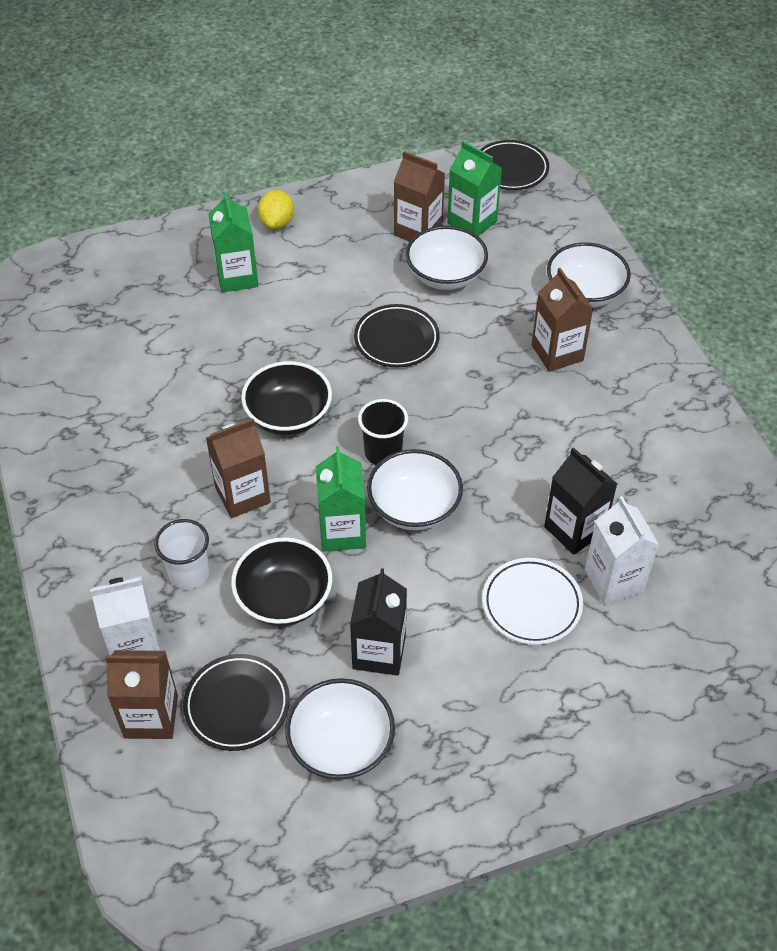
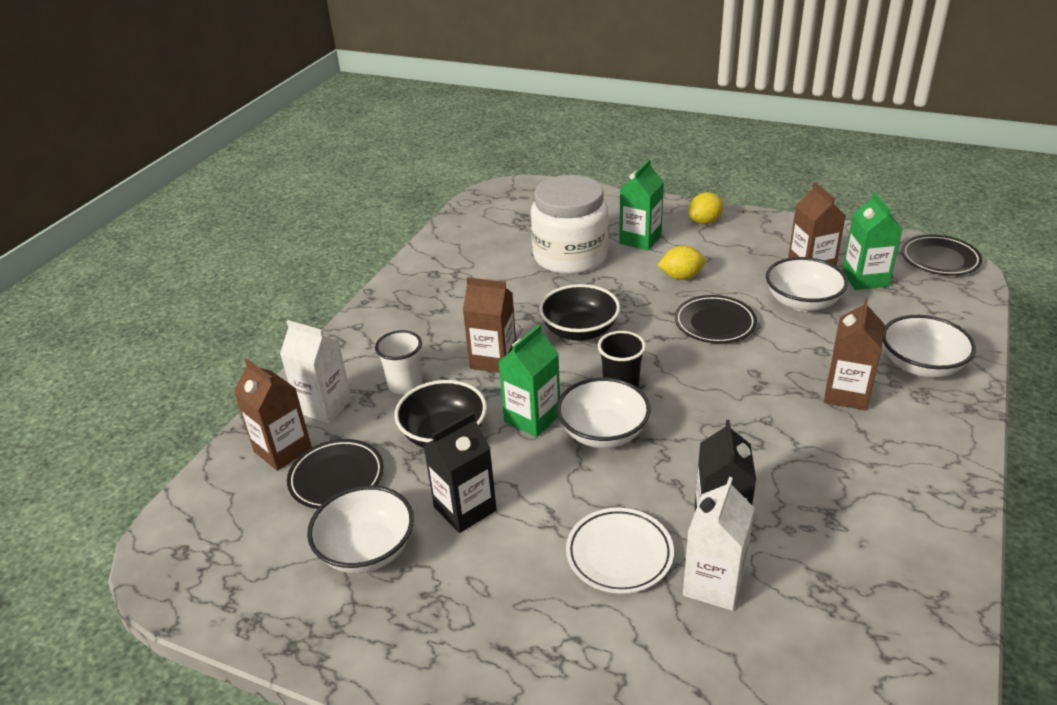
camera: 45 degrees right, 15 degrees down
none -> white jar [531,175,609,274]
none -> yellow lemon [657,245,706,280]

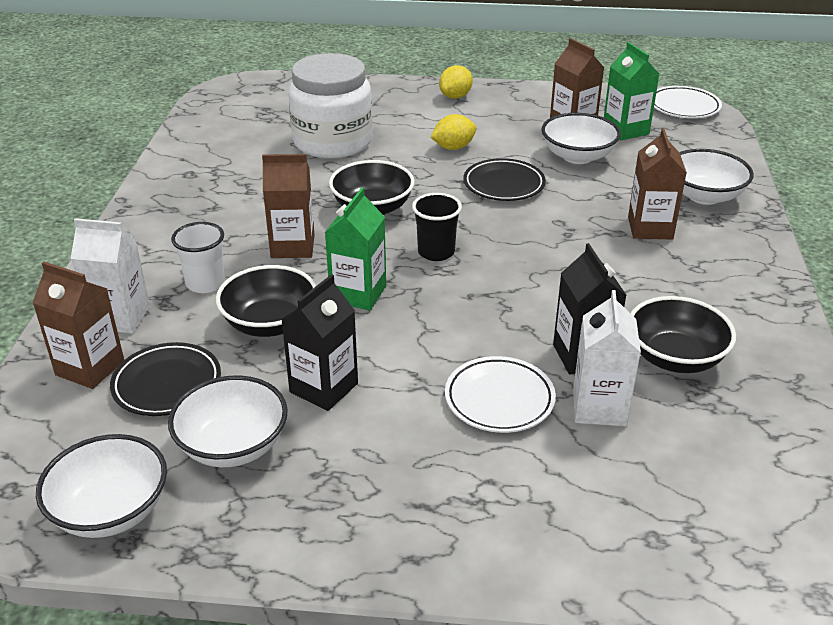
camera: 20 degrees left, 0 degrees up
white bowl [557,377,651,448] -> white bowl moved to [36,434,167,538]
green carton [619,159,664,251] -> none
black plate [902,235,982,275] -> white plate [654,86,722,118]
none -> black bowl [631,296,736,373]

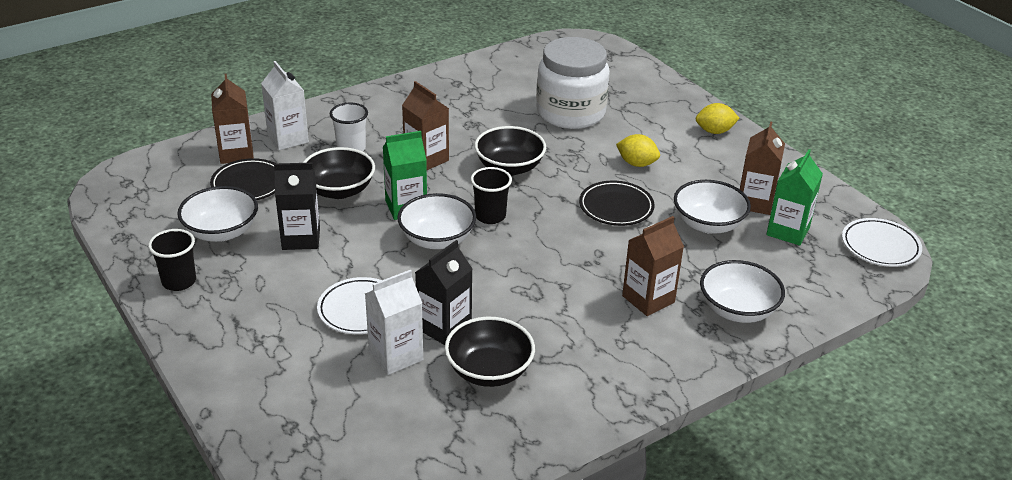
camera: 50 degrees right, 0 degrees up
white bowl [36,434,167,538] -> white bowl moved to [397,193,476,249]
none -> black cup [148,229,196,291]

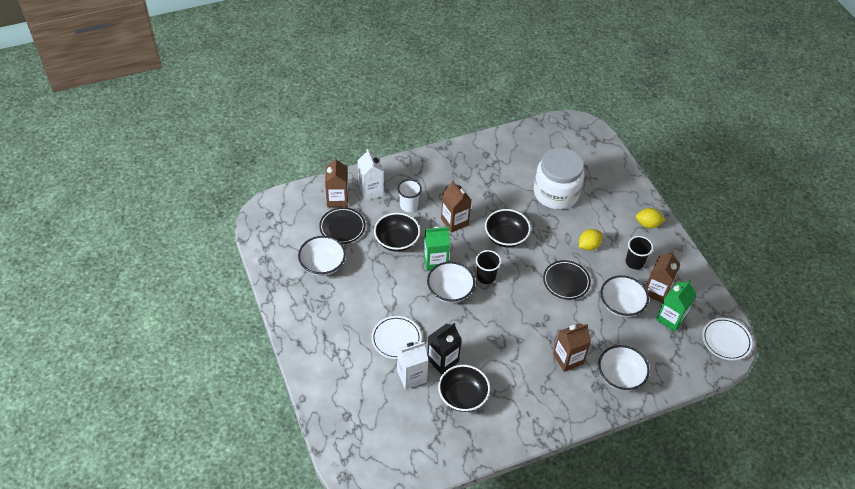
camera: 10 degrees right, 15 degrees up
black cup [148,229,196,291] -> black cup moved to [626,236,653,270]
black carton [274,163,320,250] -> none
yellow lemon [616,134,660,167] -> yellow lemon turned 75 degrees counterclockwise [579,229,602,251]

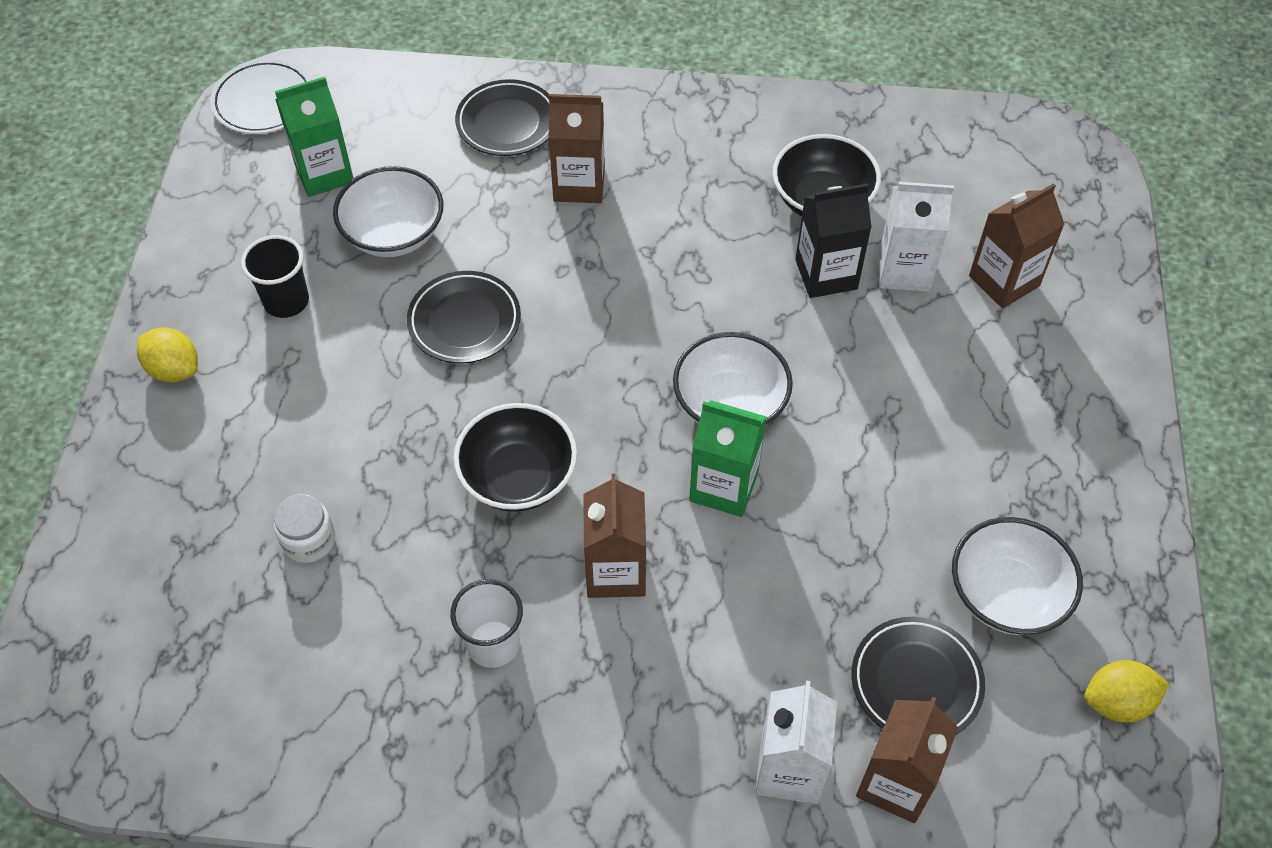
camera: 150 degrees left, 5 degrees up
white plate [371,316,421,359] -> none
black bowl [374,213,420,252] -> none
white cup [397,179,422,212] -> white cup moved to [450,579,523,668]
black cup [476,250,501,284] -> none
white jar [534,148,584,209] -> white jar [274,494,335,563], size x0.41
yellow lemon [579,229,602,251] -> yellow lemon moved to [1084,660,1169,723]
white bowl [598,345,650,391] -> black plate [455,79,549,156]
brown carton [645,251,680,303] -> brown carton moved to [969,183,1065,308]

